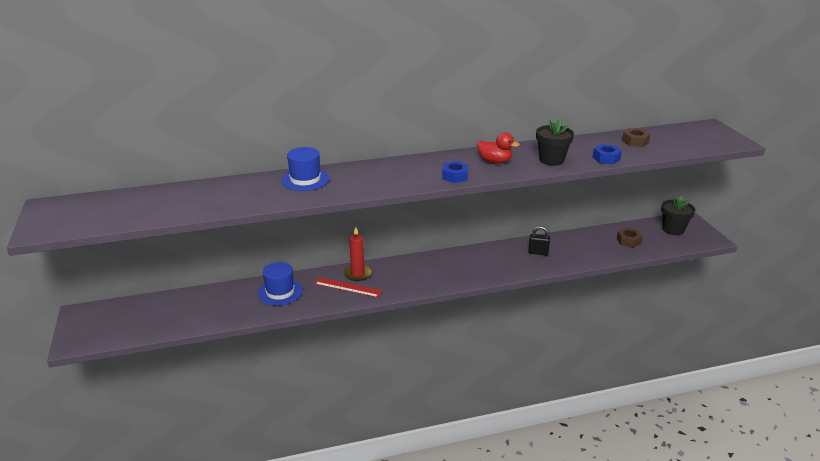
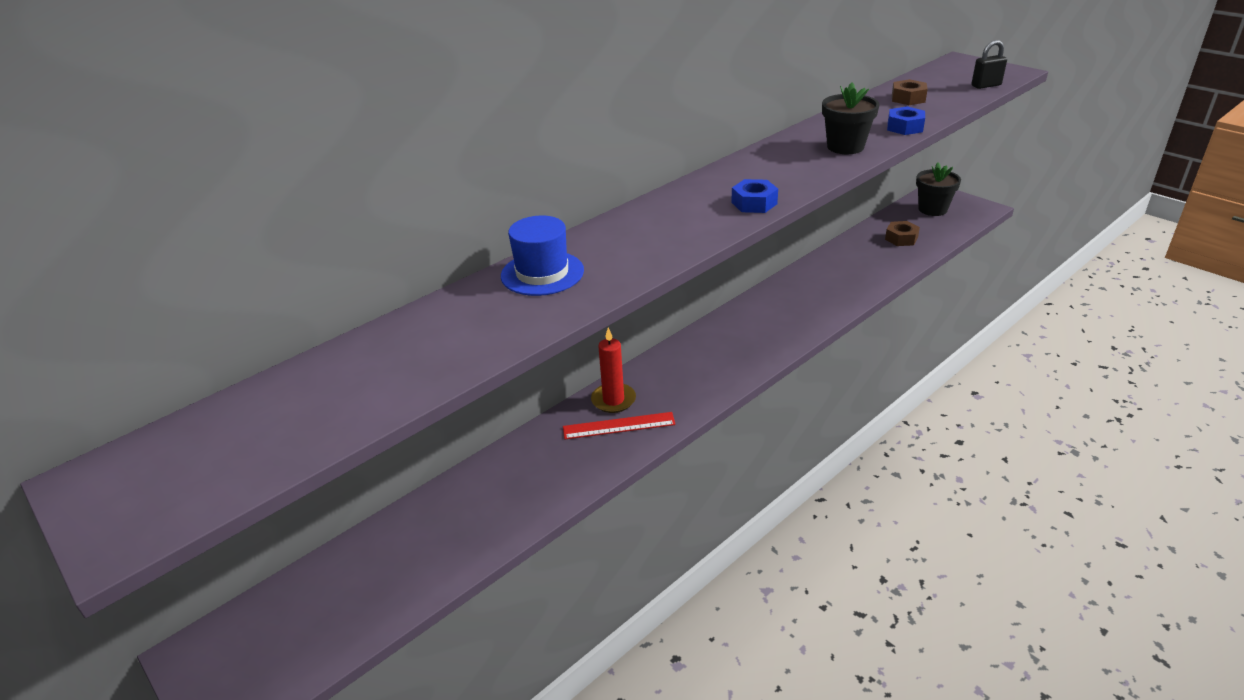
camera: 25 degrees left, 5 degrees up
blue hat [258,262,303,306] -> none
red duck [477,132,520,164] -> none
black padlock [528,226,550,255] -> black padlock moved to [971,40,1007,89]

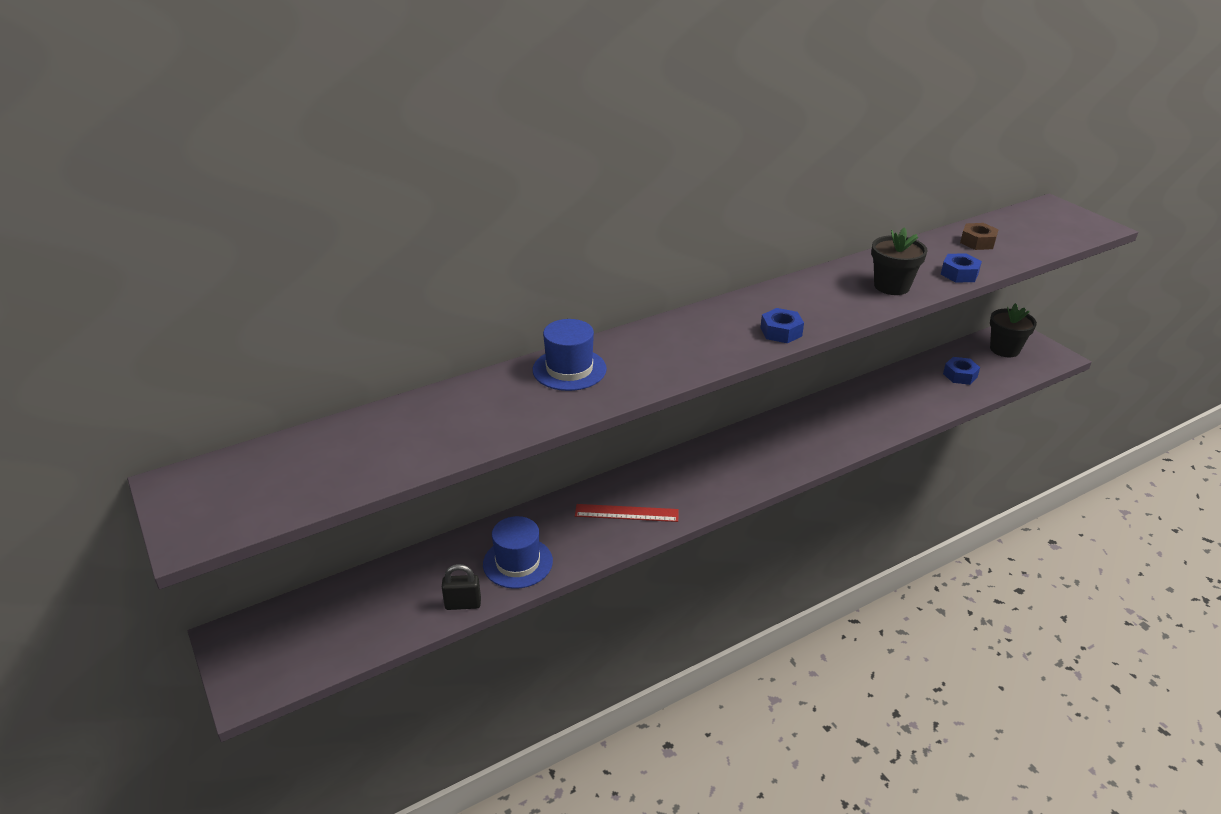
camera: 10 degrees right, 0 degrees up
red candle [591,327,636,413] -> none
brown nut [885,221,920,246] -> blue nut [943,357,980,385]
black padlock [971,40,1007,89] -> black padlock moved to [442,564,481,610]
none -> blue hat [483,516,553,589]

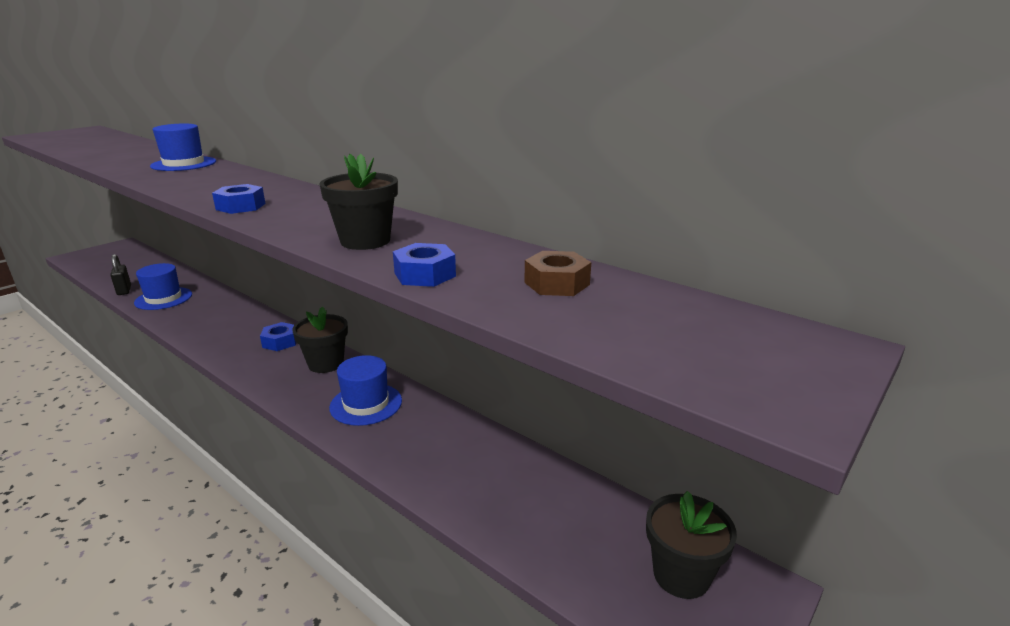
camera: 70 degrees right, 10 degrees down
red ruler [575,504,679,522] -> none
blue nut [943,357,980,385] -> blue nut moved to [260,322,297,351]
none -> black flower pot [292,307,348,373]
none -> blue hat [329,355,402,426]

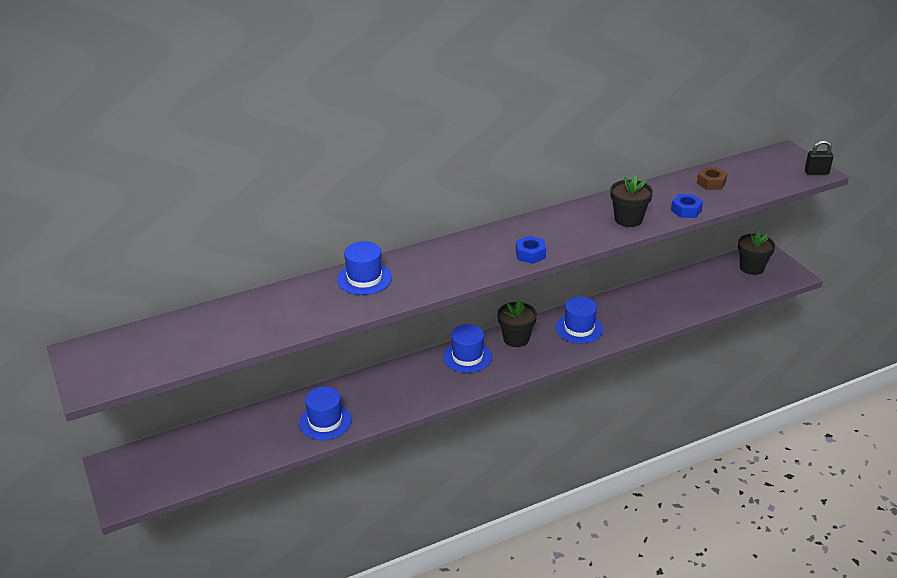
camera: 65 degrees left, 10 degrees up
black padlock [110,254,131,295] -> black padlock moved to [805,140,834,175]
blue nut [260,322,297,351] -> blue hat [443,324,492,373]

